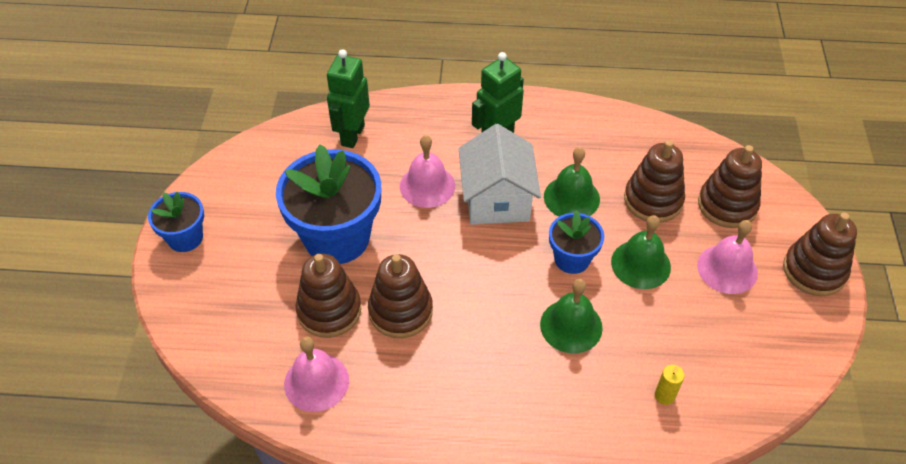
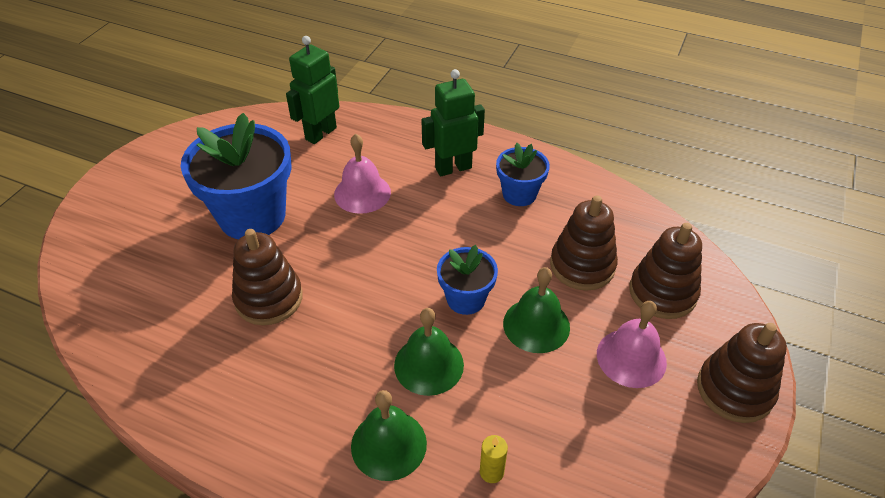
camera: 20 degrees right, 5 degrees down
blue flower pot [148,192,204,252] -> blue flower pot moved to [496,143,550,206]
pink bell [284,337,349,412] -> none
brown stacking toy [295,254,361,338] -> none
white house [459,124,541,225] -> none
green bell [544,147,600,217] -> green bell moved to [351,390,427,481]

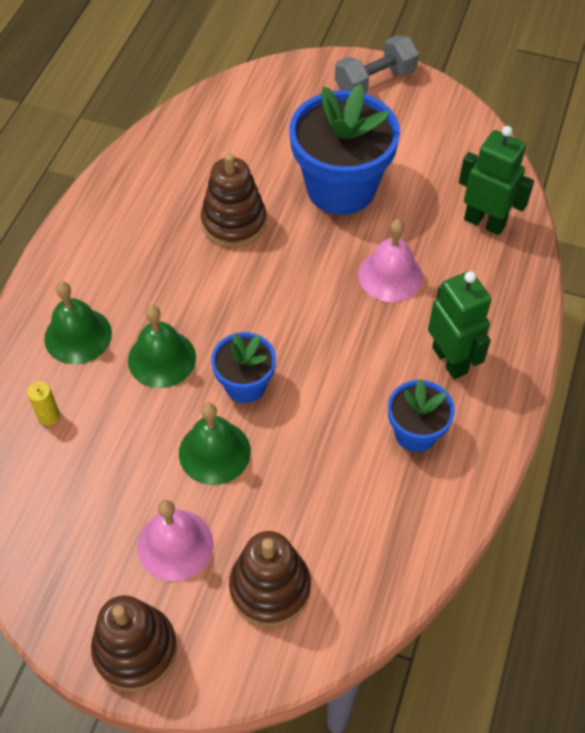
camera: 85 degrees right, 10 degrees up
brown stacking toy [550,195,618,291] -> none
none -> grey dumbbell [335,35,419,94]

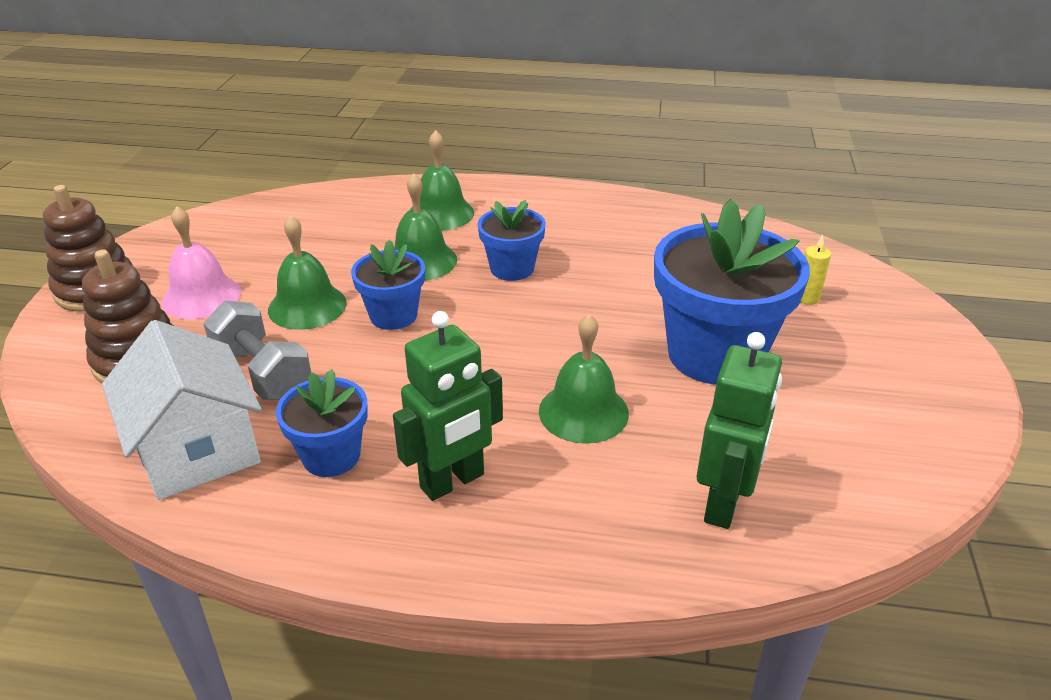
camera: 80 degrees right, 20 degrees down
yellow candle [27,381,60,426] -> yellow candle moved to [800,235,831,305]
brown stacking toy [201,153,267,247] -> none
grey dumbbell [335,35,419,94] -> grey dumbbell moved to [203,300,311,400]
pink bell [358,219,423,302] -> green bell [539,314,629,444]
none -> white house [102,320,262,500]
none -> blue flower pot [478,200,546,281]

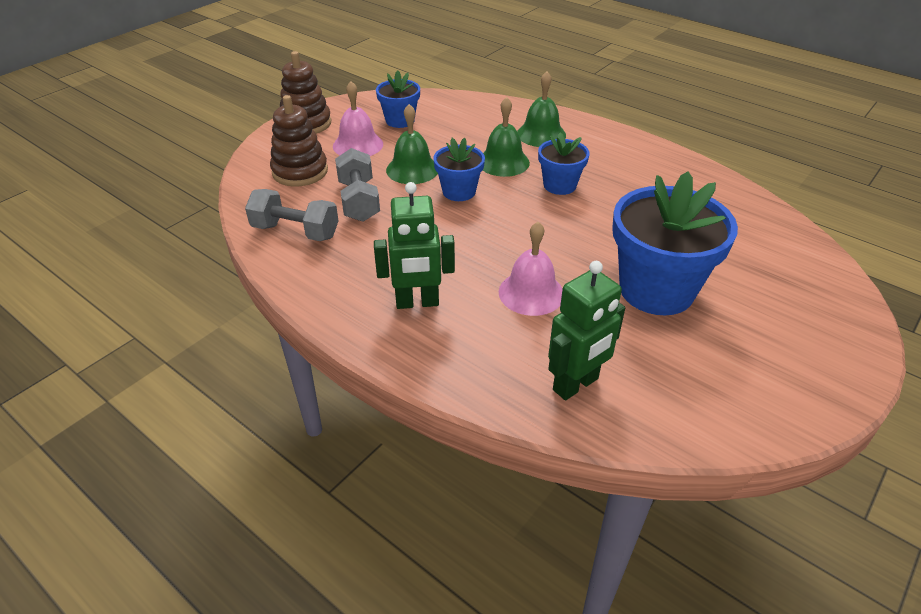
camera: 30 degrees right, 5 degrees up
white house [102,320,262,500] -> grey dumbbell [245,189,339,241]
blue flower pot [276,369,368,477] -> blue flower pot moved to [376,70,420,128]
green bell [539,314,629,444] -> pink bell [499,222,563,316]
yellow candle [800,235,831,305] -> none

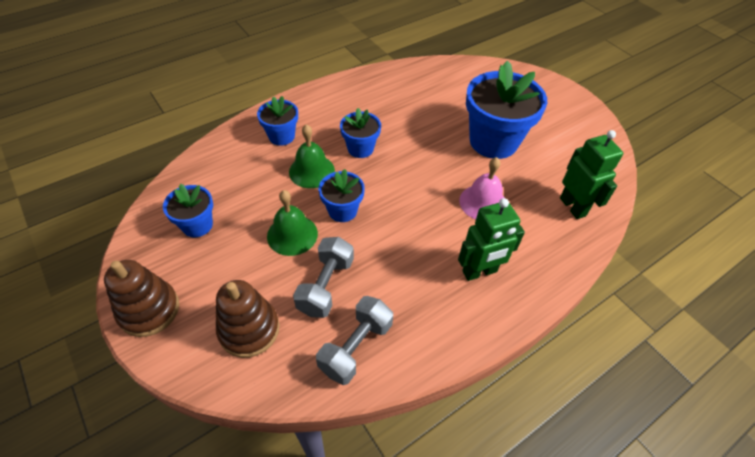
camera: 75 degrees left, 10 degrees up
pink bell [333,81,383,156] -> none
grey dumbbell [335,148,380,222] -> grey dumbbell turned 75 degrees counterclockwise [293,237,354,318]
green robot [374,182,455,309] -> green robot turned 60 degrees clockwise [458,198,525,281]
green bell [517,71,566,147] -> blue flower pot [257,96,298,146]

